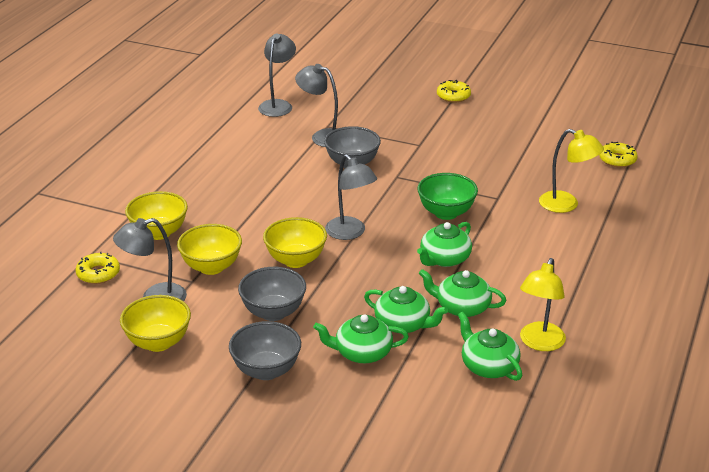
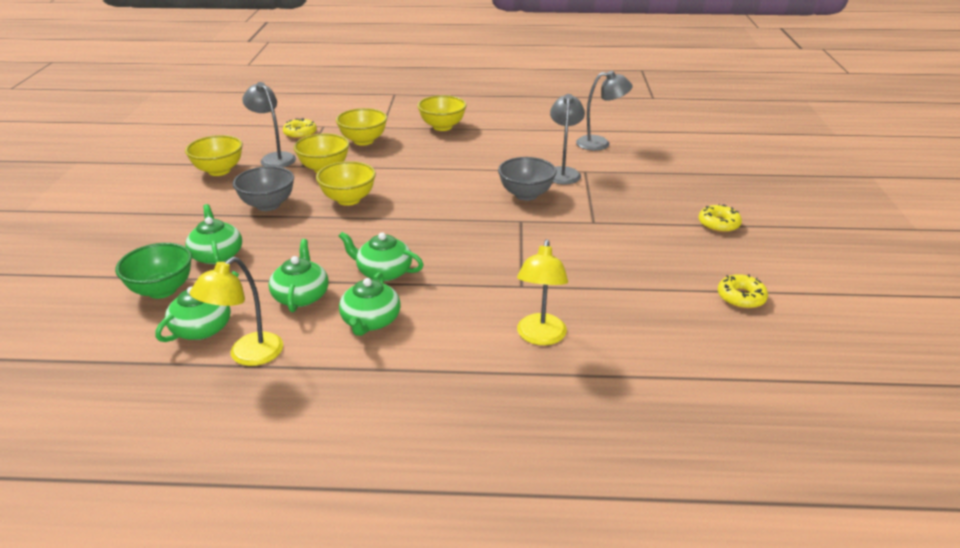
camera: 70 degrees right, 0 degrees up
grey bowl [229,321,301,380] -> none
grey lamp [325,154,377,240] -> none
green teapot [364,286,448,333] -> green teapot moved to [339,272,401,336]
green bowl [417,173,478,220] -> green bowl moved to [115,243,192,299]
yellow lamp [520,258,566,351] -> yellow lamp turned 60 degrees counterclockwise [190,257,283,366]
yellow donut [599,142,638,167] -> yellow donut moved to [718,274,768,309]
none -> yellow bowl [417,95,467,131]

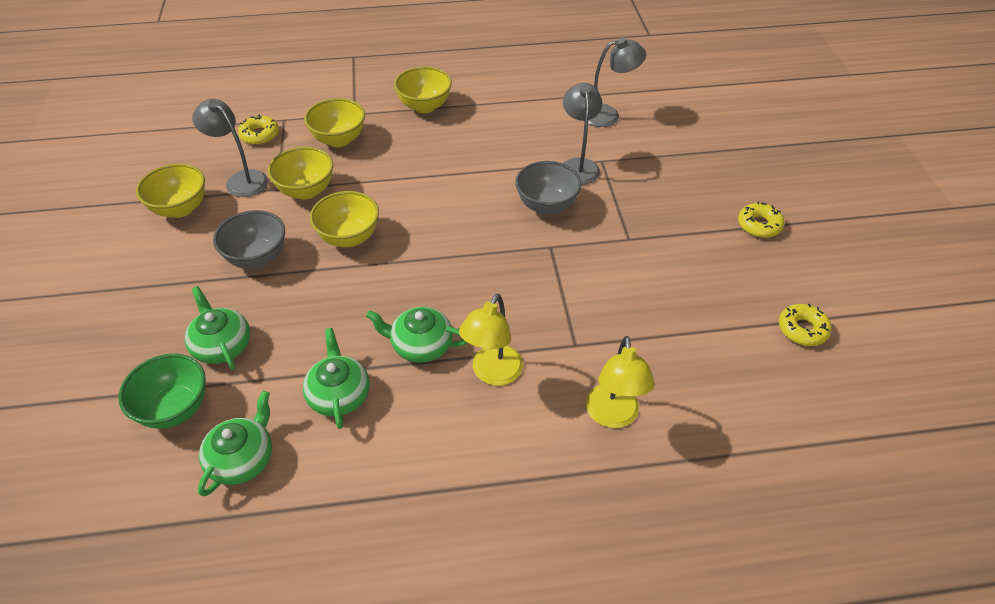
camera: 10 degrees left, 15 degrees up
yellow lamp [190,257,283,366] -> yellow lamp moved to [459,294,523,386]
green teapot [339,272,401,336] -> none

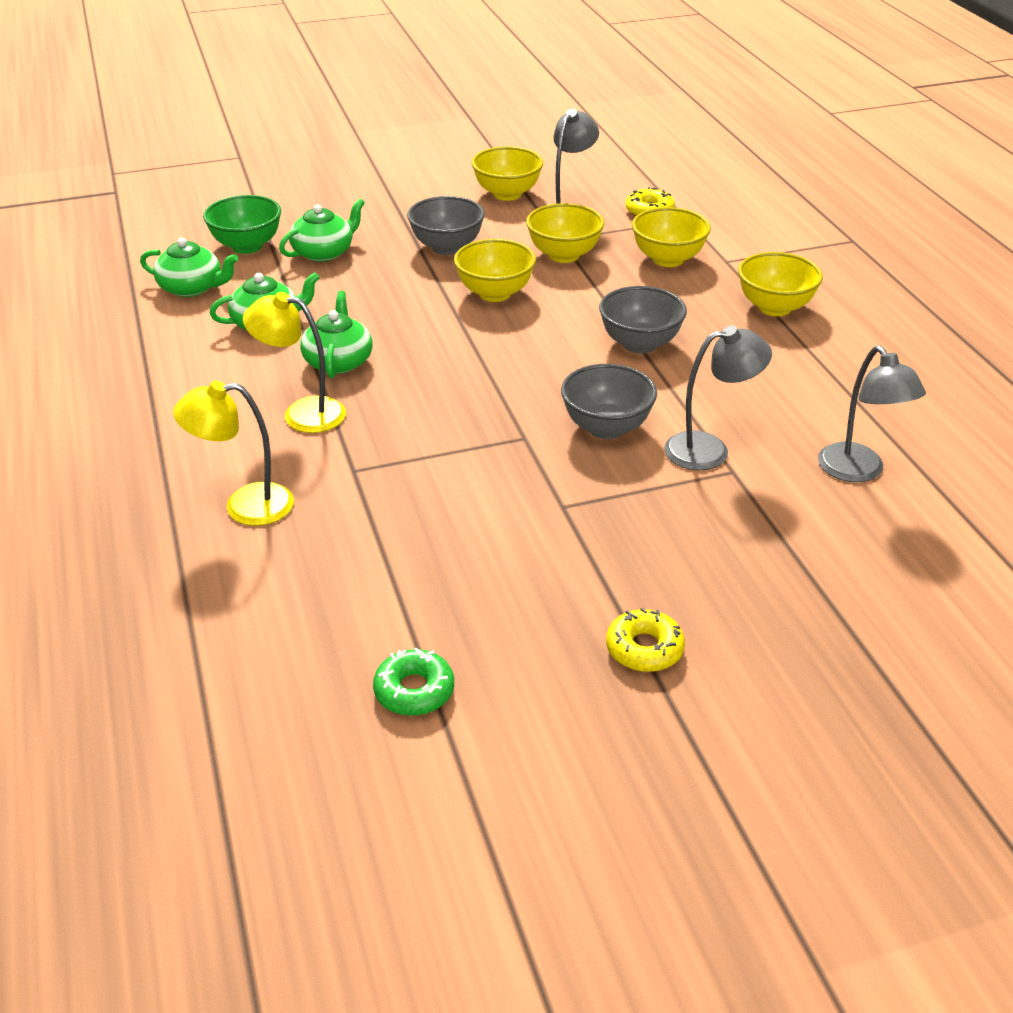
camera: 80 degrees right, 10 degrees down
yellow donut [779,304,832,346] -> green donut [373,648,454,716]
none -> grey bowl [599,286,687,354]

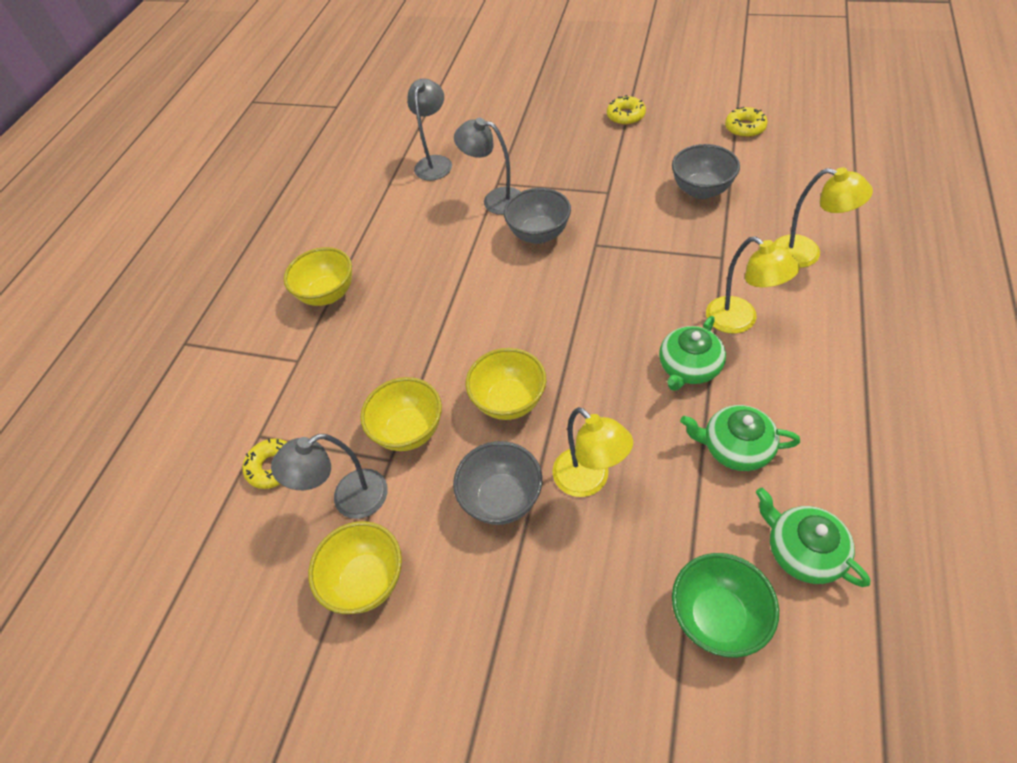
camera: 140 degrees left, 15 degrees up
green teapot [279,199,365,262] -> none
green donut [373,648,454,716] -> yellow donut [725,107,768,138]
grey bowl [599,286,687,354] -> grey bowl moved to [672,144,740,199]
yellow bowl [632,207,711,267] -> none
none -> yellow lamp [552,407,633,497]

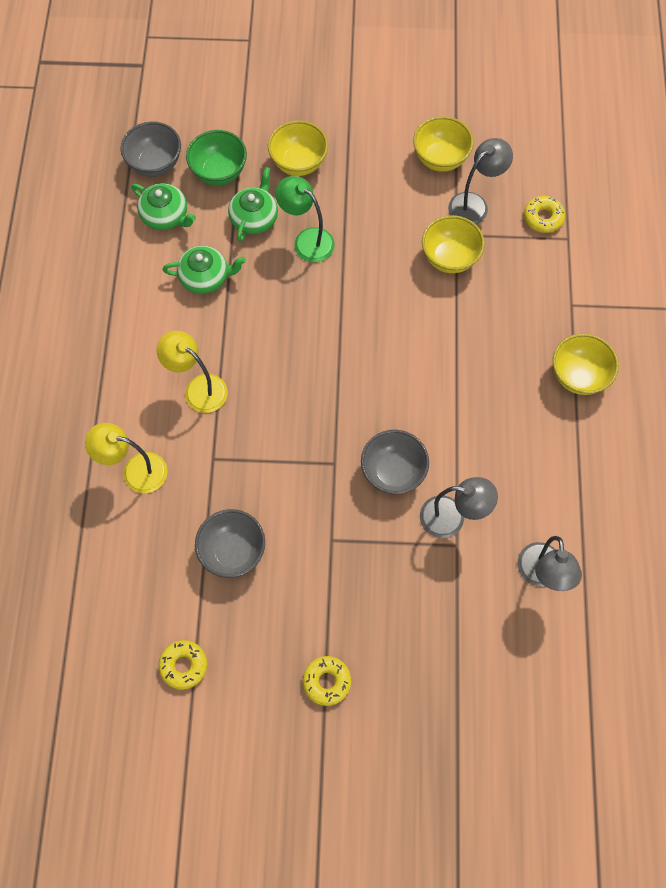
camera: 160 degrees right, 15 degrees up
grey bowl [453,441,542,525] -> grey bowl moved to [120,121,181,177]
yellow bowl [465,348,546,420] -> yellow bowl moved to [268,121,328,176]
yellow lamp [552,407,633,497] -> green lamp [275,176,334,262]
green teapot [659,316,726,391] -> green teapot moved to [228,167,278,242]

